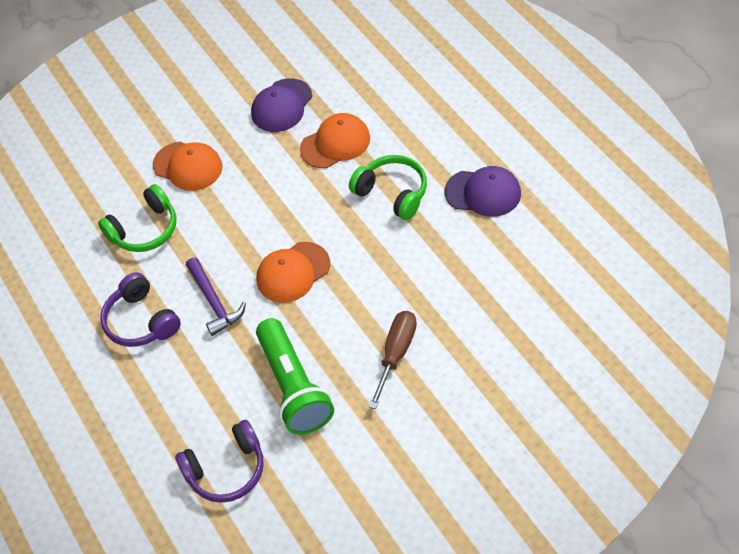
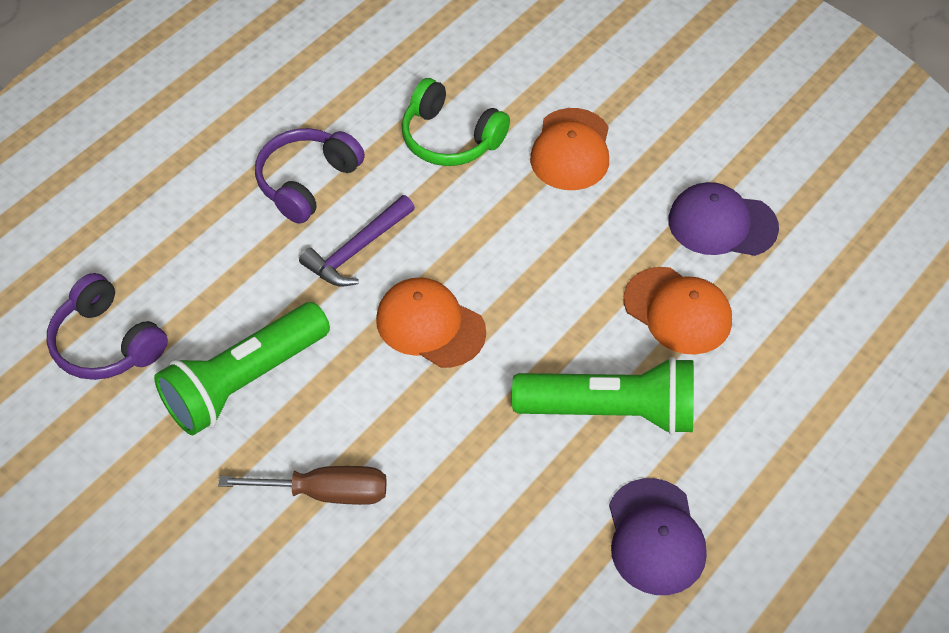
camera: 65 degrees right, 0 degrees up
green headphones [349,155,427,220] -> green flashlight [512,357,694,435]

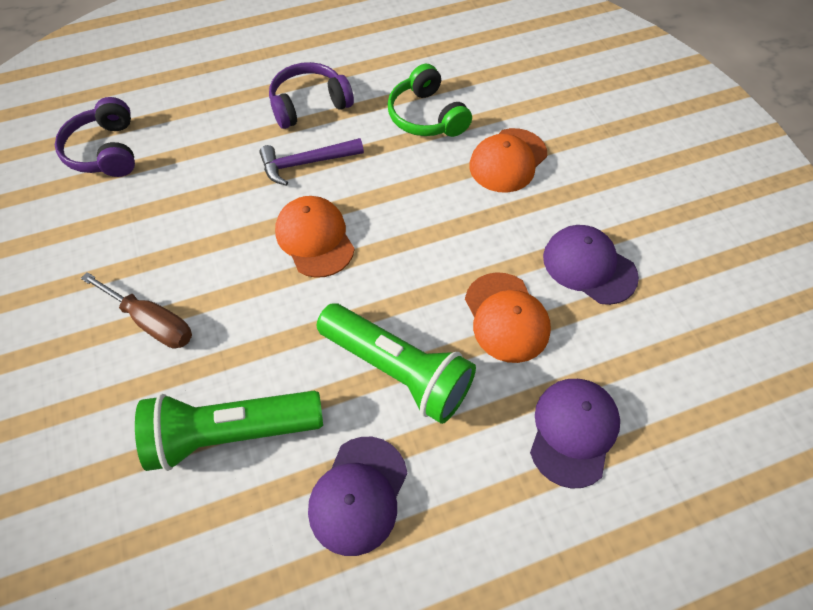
camera: 30 degrees right, 5 degrees up
green flashlight [154,302,330,435] -> green flashlight moved to [135,391,323,471]
none -> purple cap [530,379,620,489]

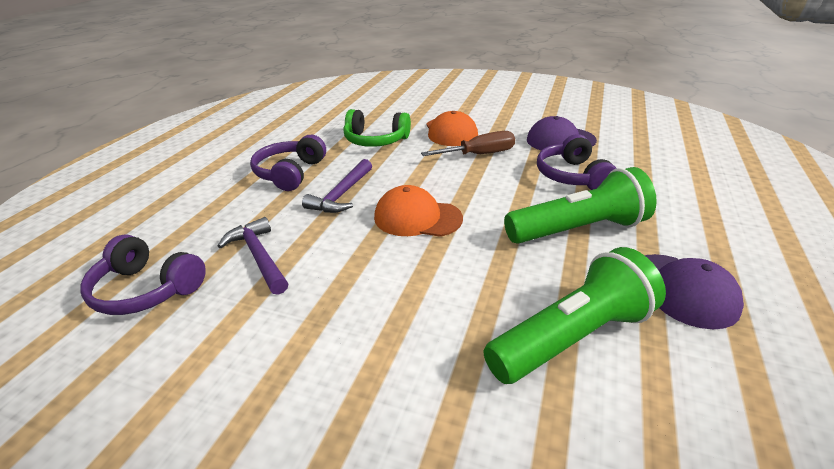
camera: 50 degrees left, 25 degrees down
brown screwdriver [81,272,192,348] -> brown screwdriver moved to [421,131,515,156]
green flashlight [135,391,323,471] -> green flashlight turned 150 degrees counterclockwise [483,247,666,384]
orange cap [465,272,551,363] -> purple headphones [537,134,617,190]
purple cap [530,379,620,489] -> none
none -> purple hammer [218,217,288,295]

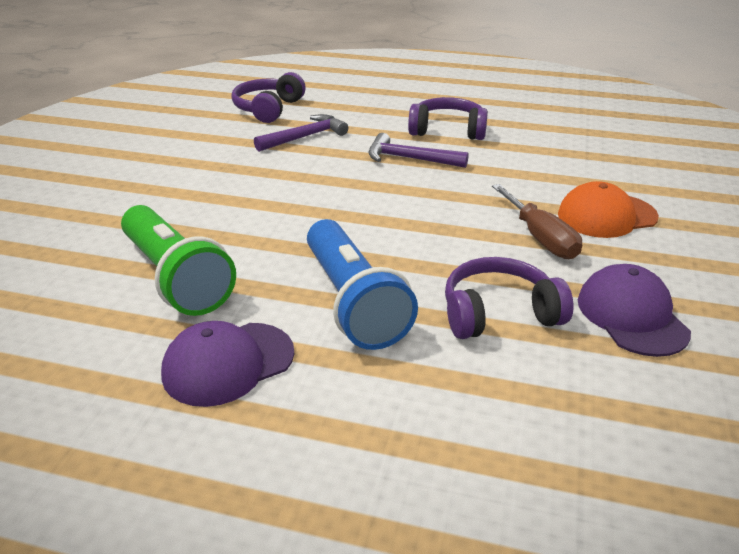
camera: 85 degrees right, 0 degrees up
green headphones [343,109,411,147] -> none
orange cap [374,185,463,237] -> none
green flashlight [504,167,657,244] -> blue flashlight [307,219,418,350]

